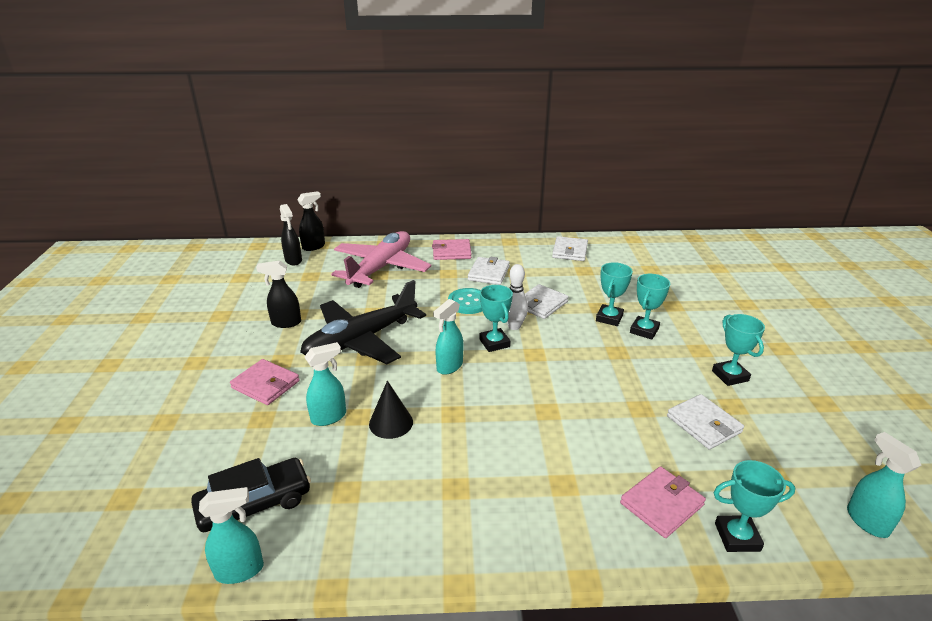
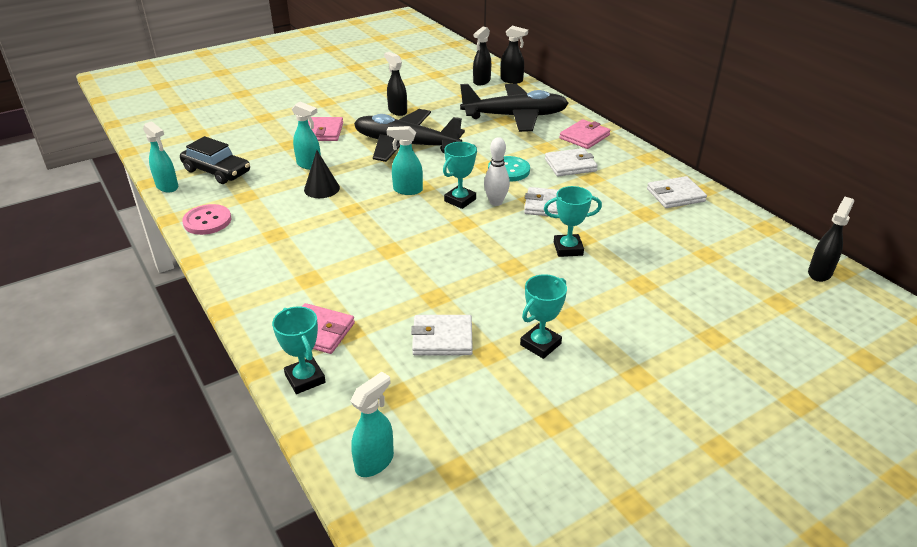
camera: 60 degrees right, 5 degrees up
pink plane [331,231,431,288] -> black plane [460,84,569,132]
pink wallet [432,239,471,260] -> pink wallet turned 75 degrees clockwise [560,119,611,149]
turquoise trophy [630,274,670,340] -> none
white wallet [667,394,744,449] -> white wallet turned 60 degrees clockwise [411,315,473,356]
none -> pink button [182,204,231,235]
none -> black spray bottle [808,197,854,282]

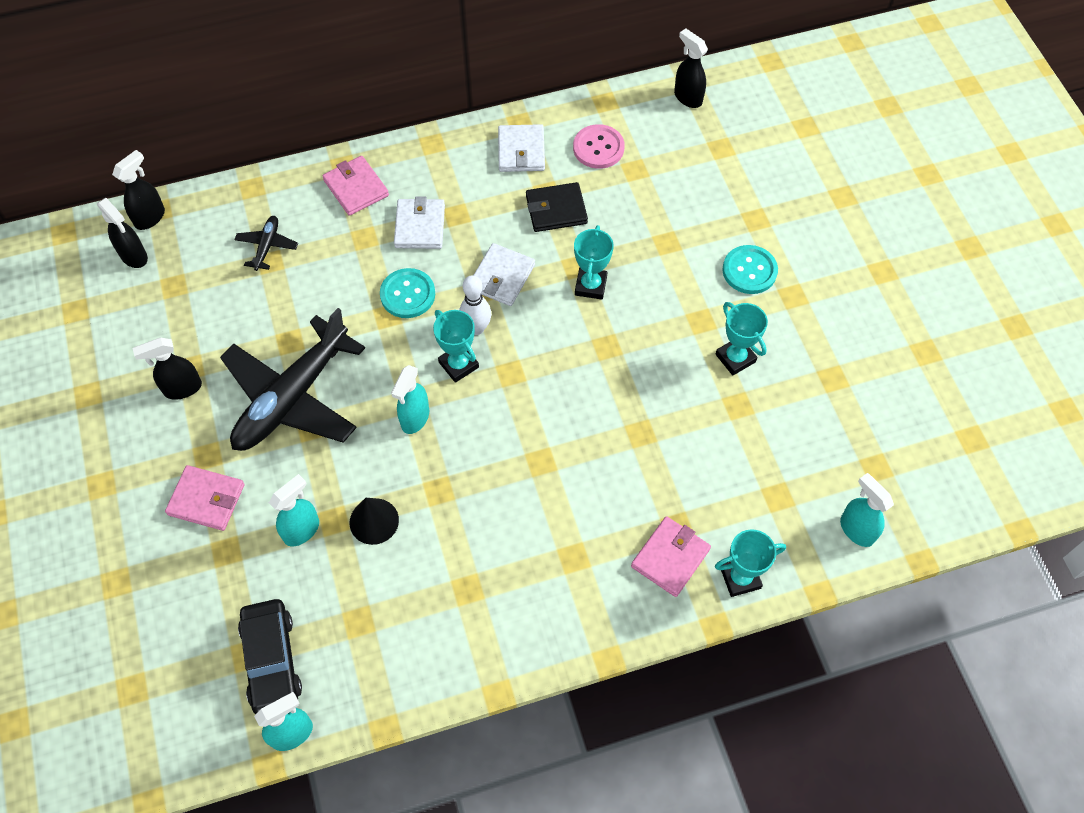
camera: 75 degrees left, 25 degrees up
black car [180,136,250,184] -> black car turned 120 degrees clockwise [238,599,302,714]
pink button [182,204,231,235] -> pink button moved to [573,124,625,169]
white wallet [411,315,473,356] -> none
black plane [460,84,569,132] -> black plane [234,216,298,271], size x0.42
none -> black wallet [526,182,588,232]
none -> turquoise button [723,245,778,294]

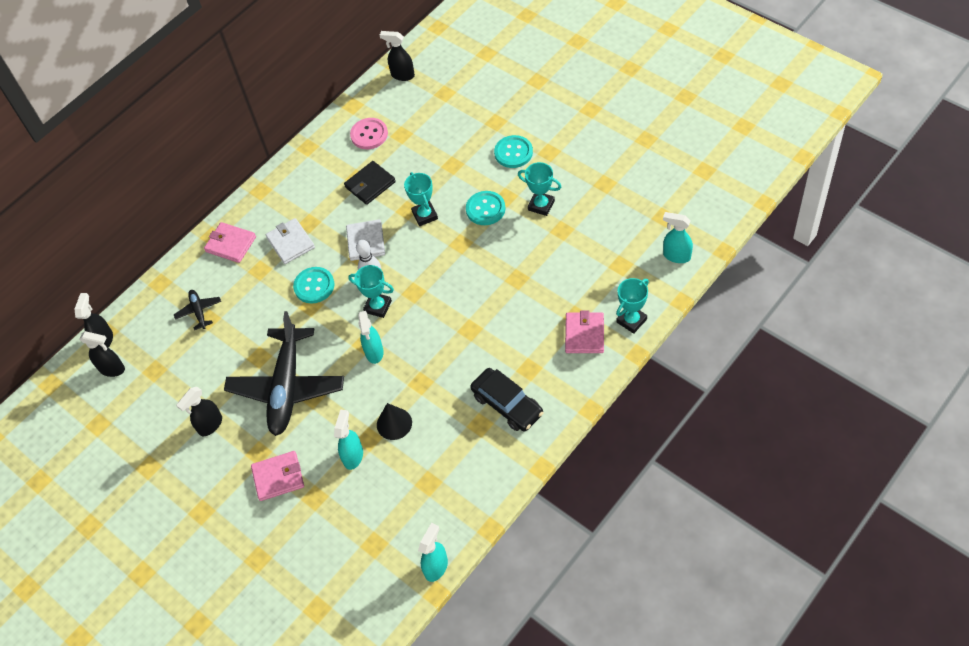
camera: 25 degrees left, 5 degrees down
black car [238,599,302,714] -> black car moved to [470,368,543,432]
white wallet [498,124,545,172] -> none
none -> turquoise button [466,191,506,225]

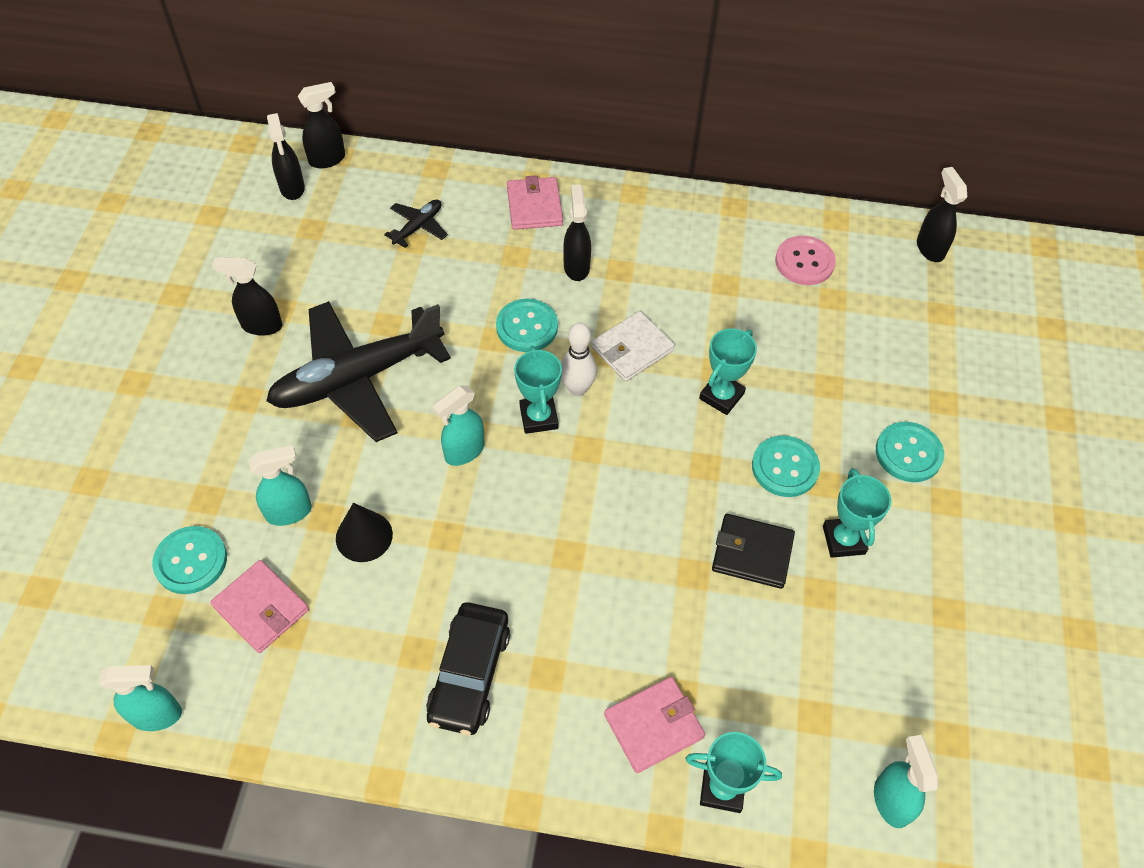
camera: 50 degrees right, 0 degrees up
pink wallet [251,451,304,501] -> pink wallet moved to [210,560,309,653]
white wallet [265,218,315,264] -> black spray bottle [563,184,591,281]
black wallet [344,161,396,205] -> black wallet moved to [712,514,795,589]
none -> turquoise button [152,526,227,594]

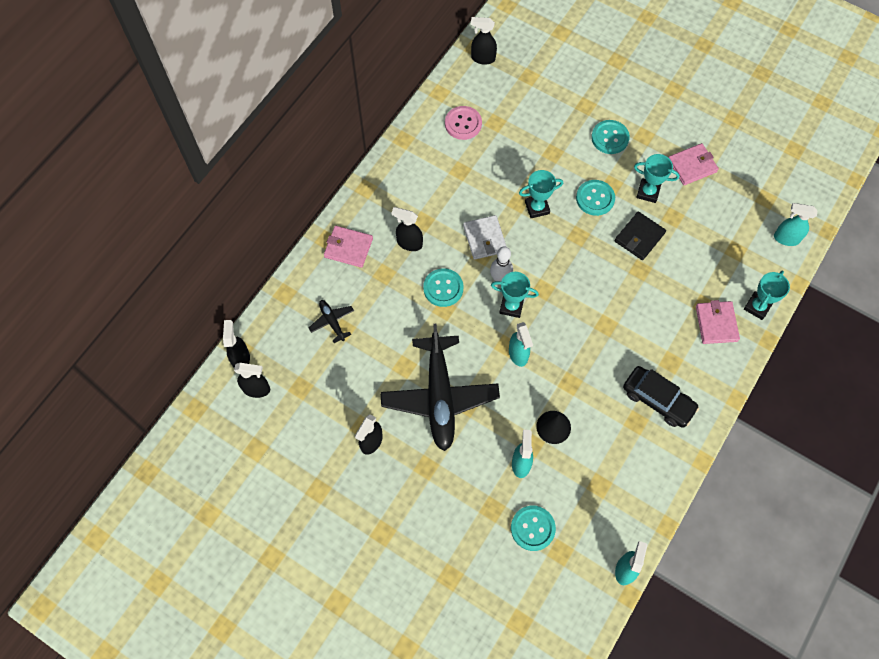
camera: 65 degrees left, 10 degrees up
pink wallet [210,560,309,653] -> pink wallet moved to [668,143,719,185]
turquoise trophy [699,328,757,415] -> turquoise trophy turned 75 degrees counterclockwise [519,170,563,218]

